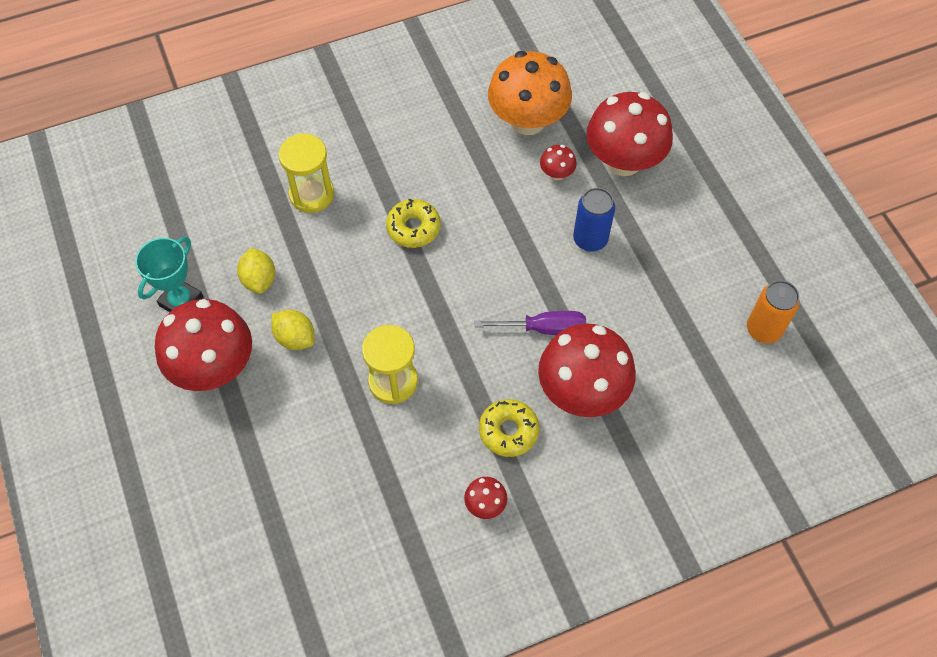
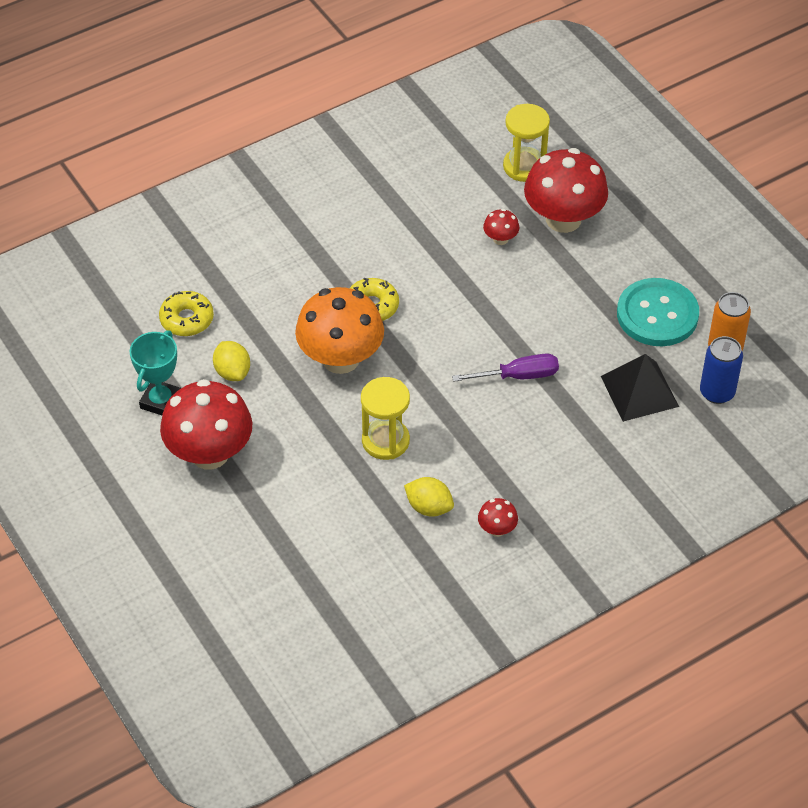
camera: 10 degrees left, 10 degrees down
yellow lemon [271,310,315,350] -> yellow lemon moved to [404,477,454,517]
yellow hourglass [278,134,334,213] -> yellow hourglass moved to [503,104,550,182]
yellow donut [479,399,539,457] -> yellow donut moved to [159,291,214,336]
orange mushroom [488,51,572,135] -> orange mushroom moved to [295,287,384,374]
red mushroom [538,323,636,417] -> none
blue can [573,188,615,252] -> blue can moved to [700,336,743,404]
none -> black pyramid [601,354,679,422]
none -> turquoise button [617,278,699,346]

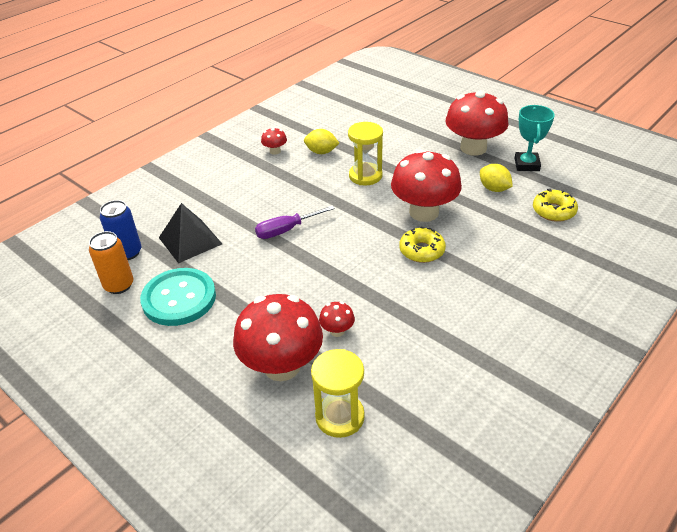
camera: 165 degrees right, 10 degrees down
orange mushroom [295,287,384,374] -> red mushroom [391,149,462,222]

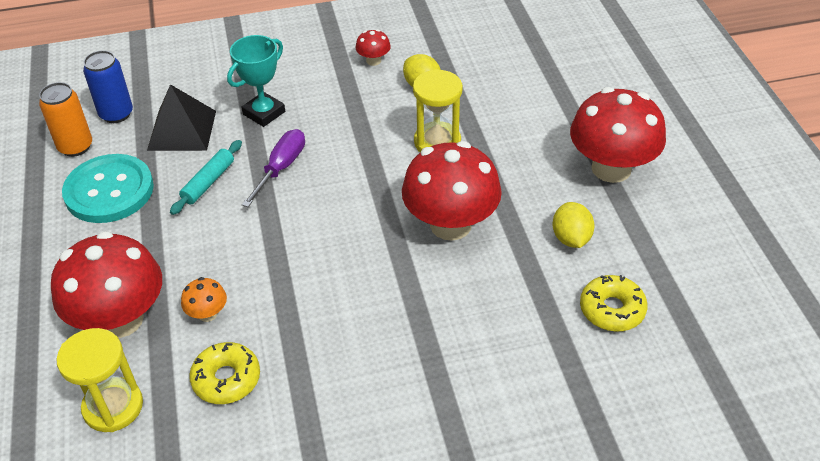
camera: 35 degrees right, 5 degrees up
purple screwdriver [255,205,335,239] -> purple screwdriver turned 105 degrees clockwise [242,129,305,207]
red mushroom [319,302,355,337] -> orange mushroom [181,277,227,322]
yellow donut [399,227,446,263] -> yellow donut moved to [189,342,260,404]
turquoise trophy [515,105,555,171] -> turquoise trophy moved to [227,35,285,127]
none -> turquoise rolling pin [170,140,242,215]

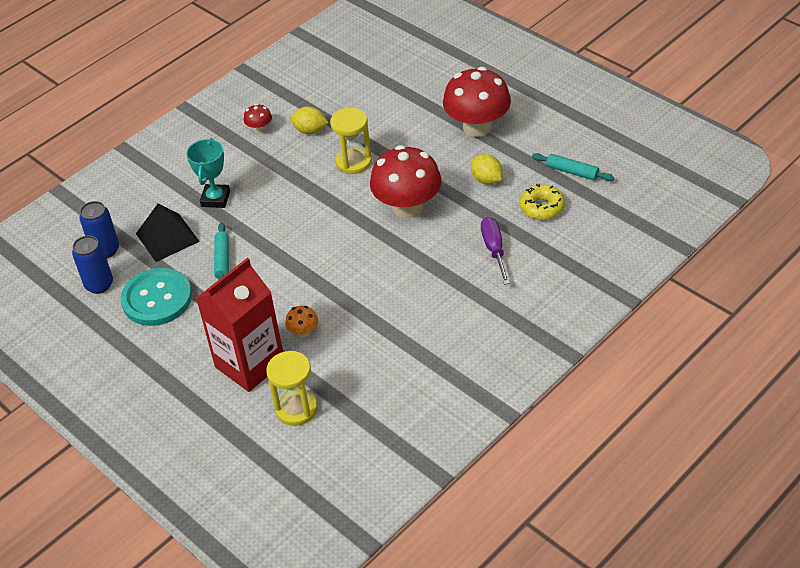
camera: 30 degrees left, 0 degrees up
orange can [39,82,92,157] -> blue can [72,236,113,294]
red mushroom [51,231,162,338] -> red carton [196,258,283,392]
yellow donut [189,342,260,404] -> none
purple screwdriver [242,129,305,207] -> purple screwdriver moved to [481,217,510,285]
none -> turquoise rolling pin [532,153,614,181]

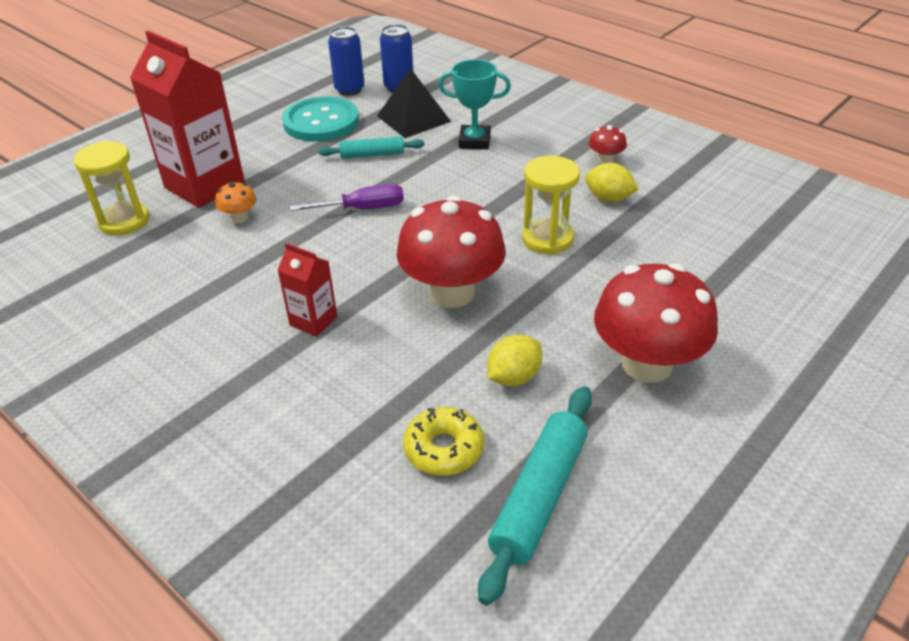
camera: 85 degrees right, 5 degrees down
yellow lemon [290,106,328,134] -> yellow lemon turned 75 degrees counterclockwise [585,163,639,202]
purple screwdriver [481,217,510,285] -> purple screwdriver moved to [290,184,404,211]
turquoise rolling pin [532,153,614,181] -> turquoise rolling pin [478,386,592,606], size x1.64
none -> red carton [277,243,337,337]

